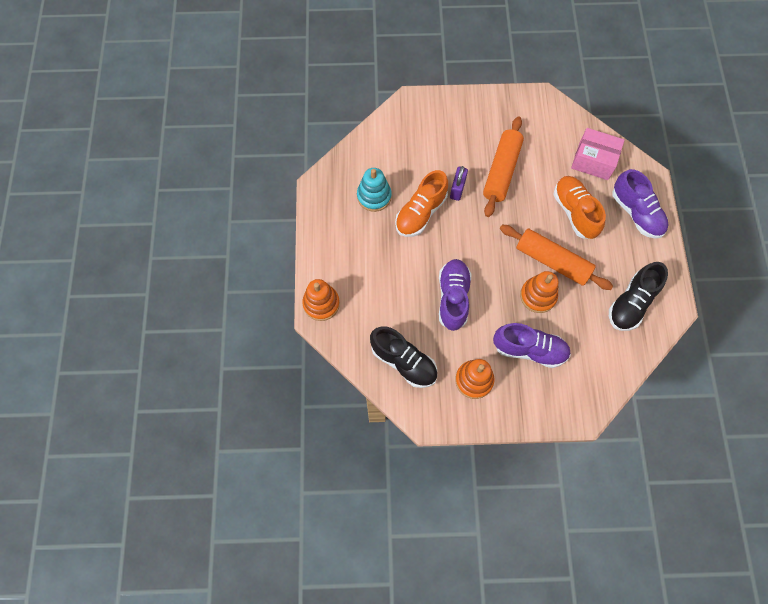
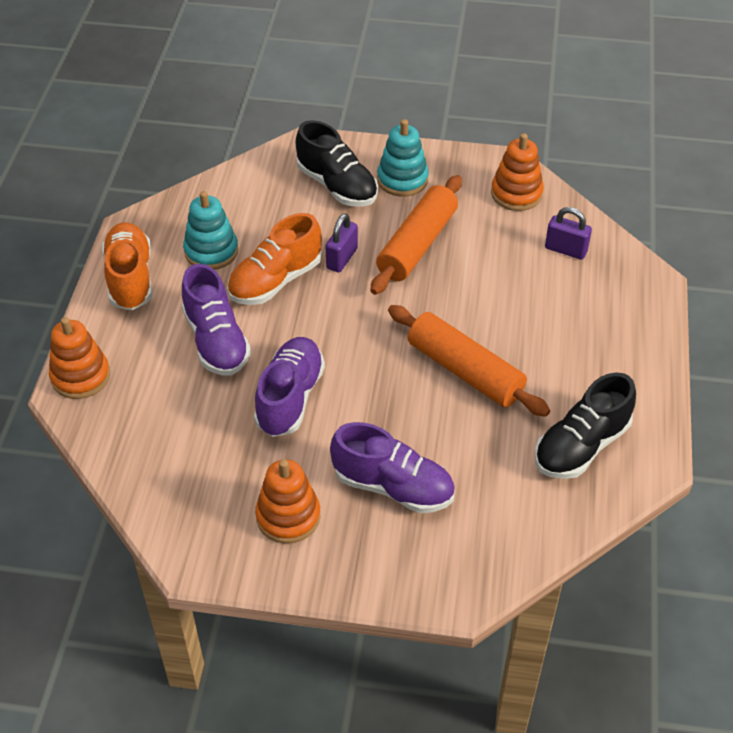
camera: 10 degrees right, 20 degrees down
black shoe [370,326,437,388] -> black shoe moved to [296,120,378,207]
orange stacking toy [520,271,558,313] -> orange stacking toy moved to [491,133,544,211]
orange shoe [553,176,606,239] -> orange shoe moved to [102,222,152,310]
pink box [571,128,625,180] -> purple padlock [545,207,592,260]
purple shoe [612,169,669,239] -> purple shoe moved to [182,264,251,376]
none -> turquoise stacking toy [377,119,429,197]

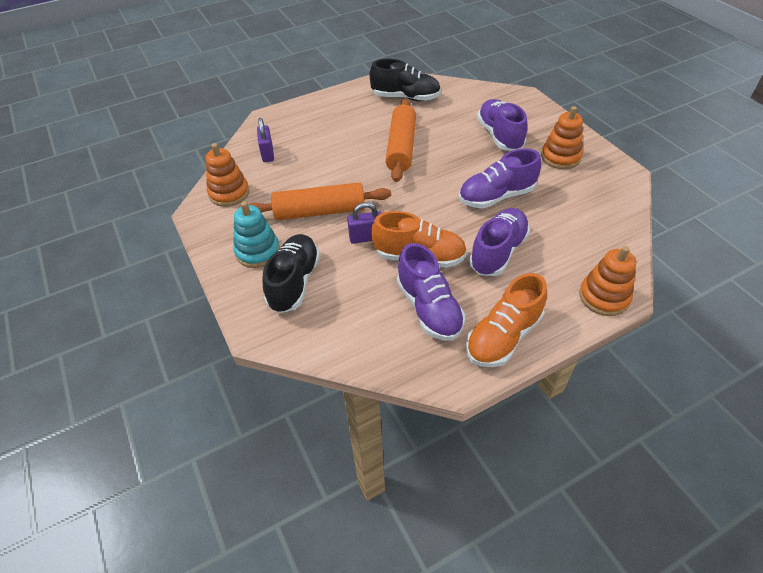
camera: 125 degrees left, 0 degrees up
turquoise stacking toy [183,191,238,270] -> purple shoe [397,243,465,341]

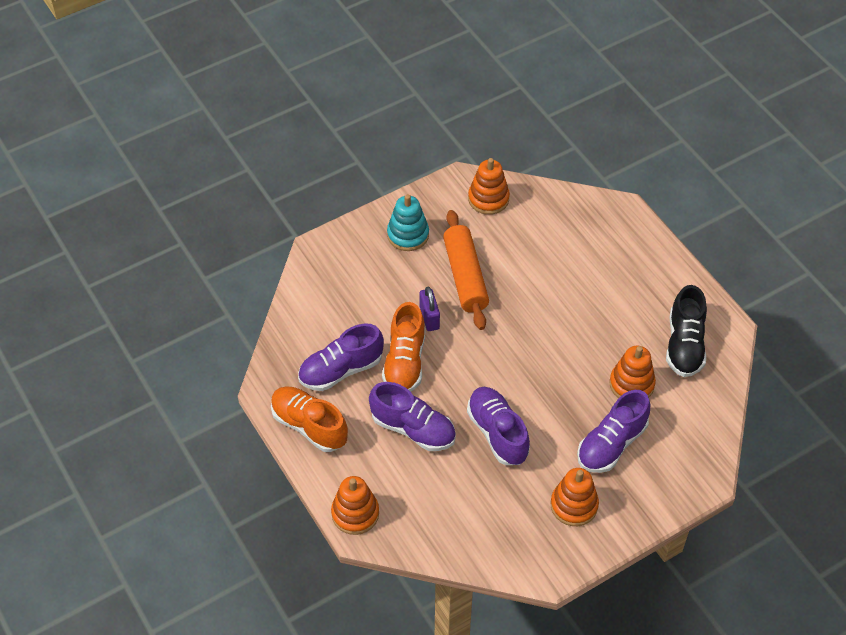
camera: 85 degrees right, 5 degrees up
purple padlock [257,118,274,162] -> none
black shoe [263,234,320,313] -> none
orange rolling pin [386,99,416,182] -> none
purple shoe [477,99,528,151] -> purple shoe turned 150 degrees clockwise [577,390,650,473]
none -> orange stacking toy [610,346,656,398]

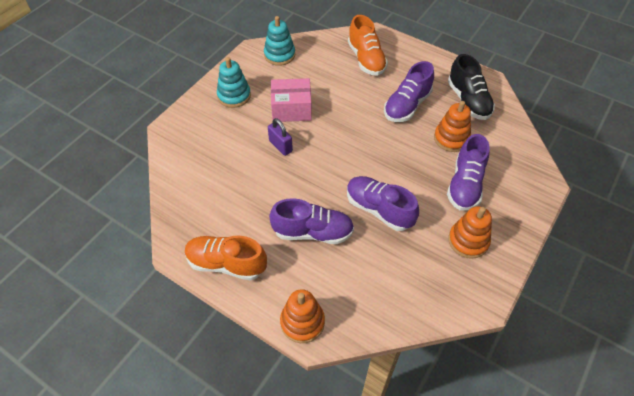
camera: 25 degrees left, 0 degrees up
purple shoe [298,324,384,391] -> purple shoe moved to [384,61,434,122]
orange shoe [382,302,425,392] -> orange shoe moved to [348,15,388,76]
orange rolling pin [443,210,489,330] -> pink box [271,78,312,122]
orange stacking toy [468,158,510,215] -> turquoise stacking toy [264,16,295,66]

